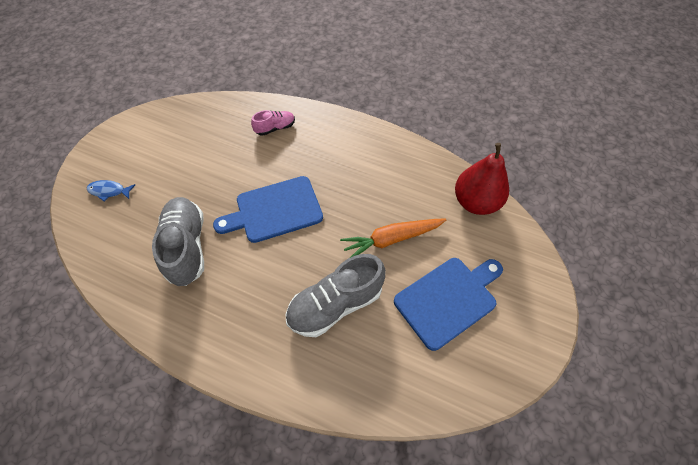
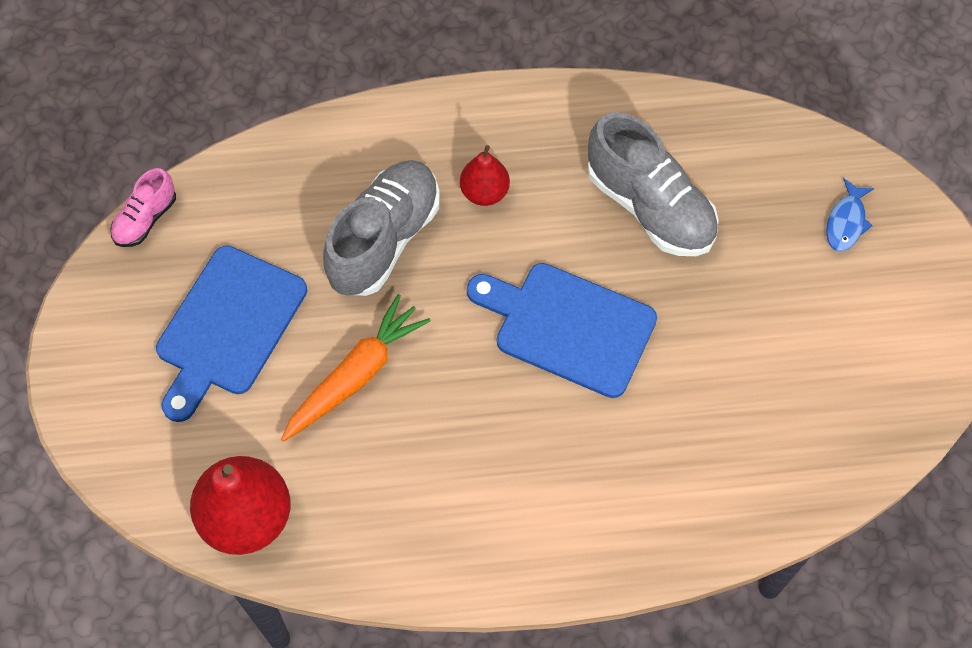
camera: 150 degrees right, 5 degrees up
blue fish [87,180,135,201] -> blue fish turned 135 degrees clockwise [826,179,874,252]
blue cutting board [213,176,323,243] -> blue cutting board turned 105 degrees counterclockwise [467,263,657,398]
pink shoe [251,110,295,136] -> pink shoe moved to [110,168,176,247]
none -> red pear [460,145,510,206]

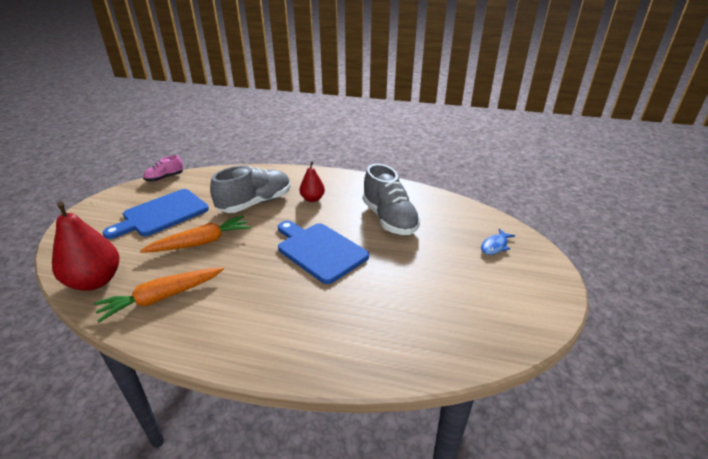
camera: 20 degrees right, 30 degrees down
none -> orange carrot [94,267,224,322]

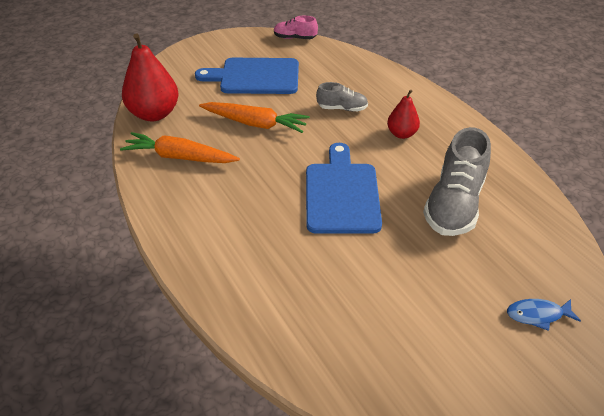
camera: 45 degrees right, 10 degrees up
grey shoe [210,165,291,213] -> grey shoe [316,82,368,111], size x0.52

